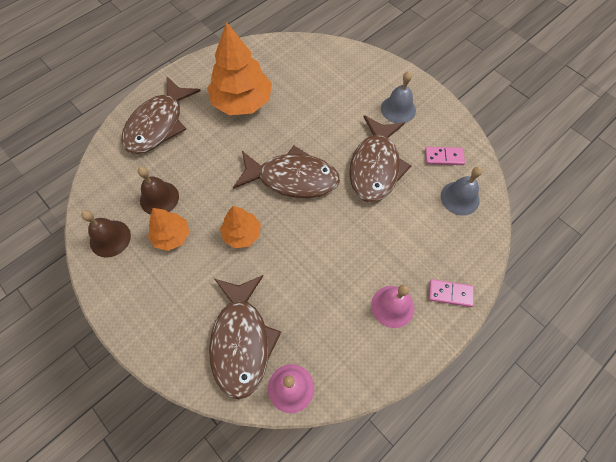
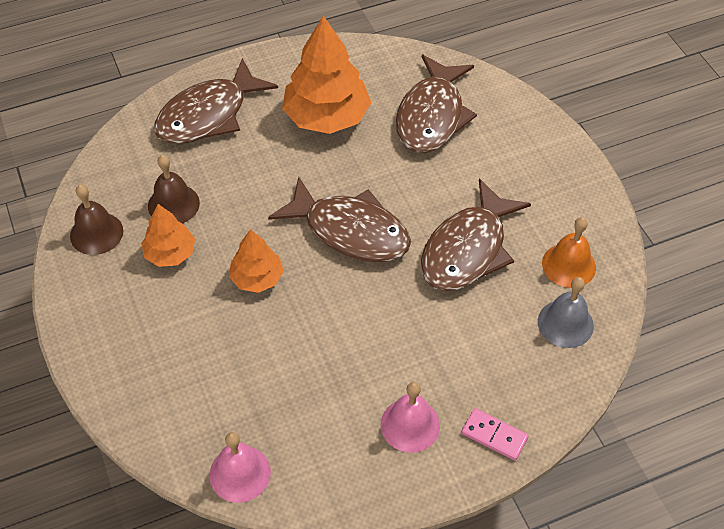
camera: 20 degrees right, 10 degrees down
brown fish [209,275,281,400] -> brown fish moved to [396,55,477,153]
grey bell [381,71,416,123] -> none
pink domino [425,147,465,165] -> orange bell [542,217,596,288]

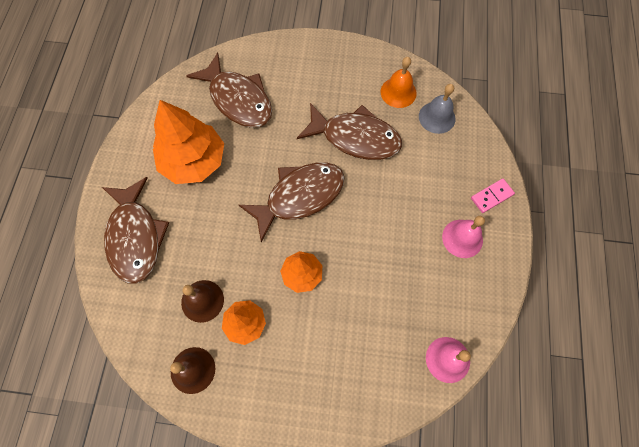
camera: 60 degrees left, 15 degrees up
brown fish [421,179,531,291] -> brown fish turned 45 degrees counterclockwise [297,103,402,160]

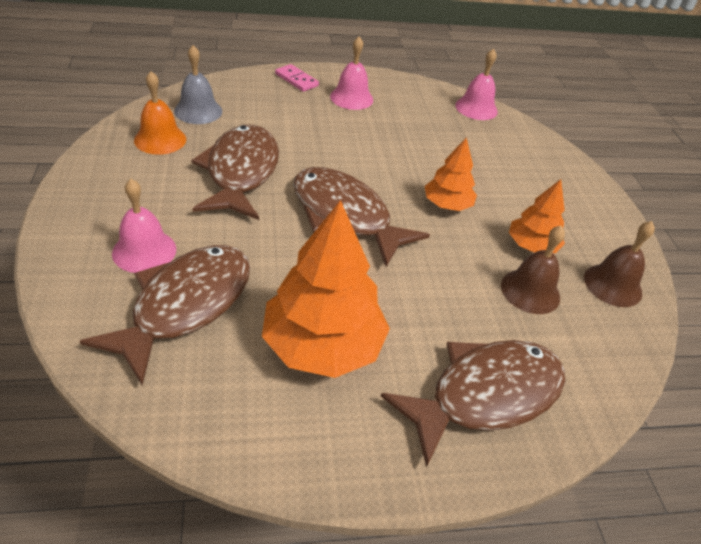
camera: 110 degrees left, 25 degrees down
none -> pink bell [112,179,176,273]

